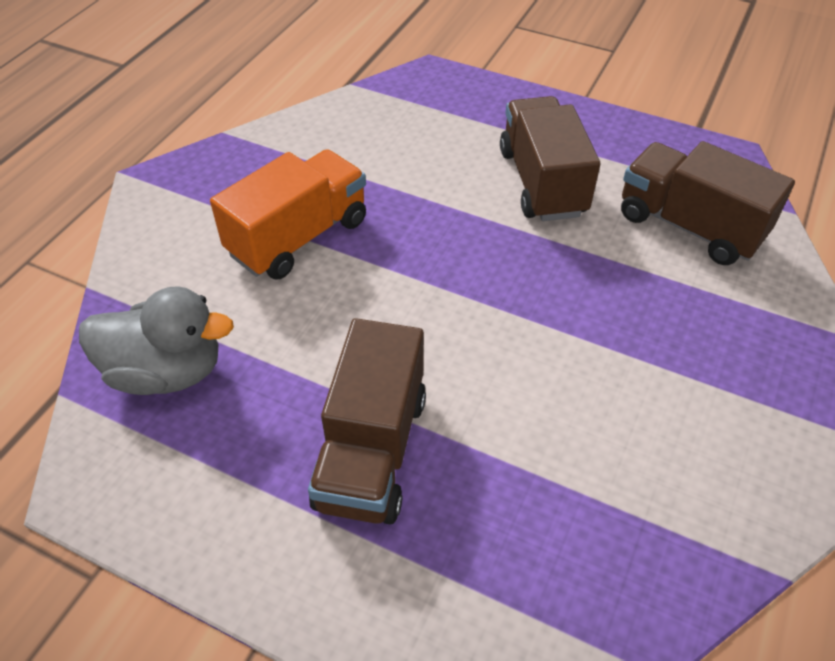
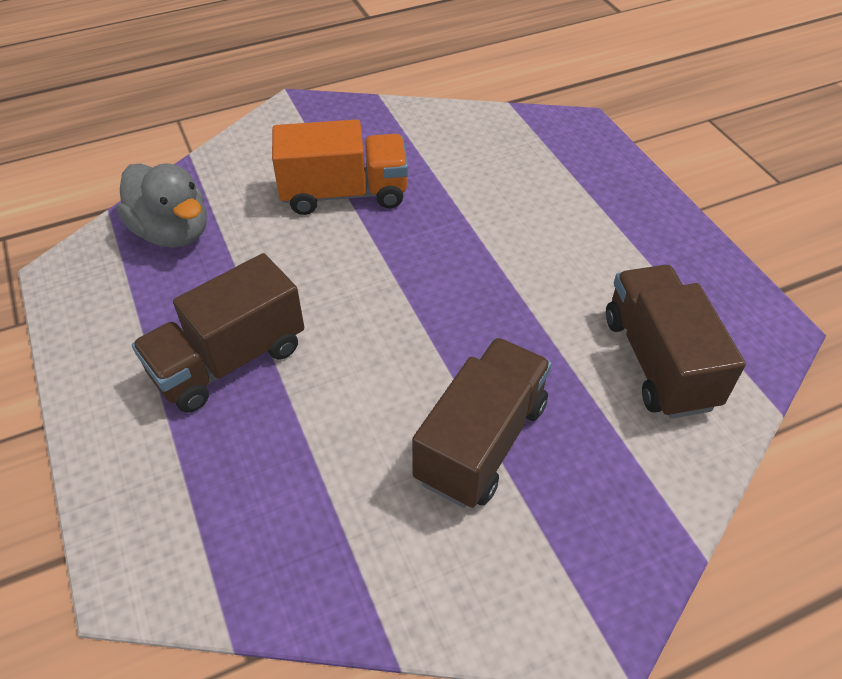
camera: 40 degrees right, 0 degrees up
brown truck [500,96,600,221] -> brown truck moved to [412,337,552,508]

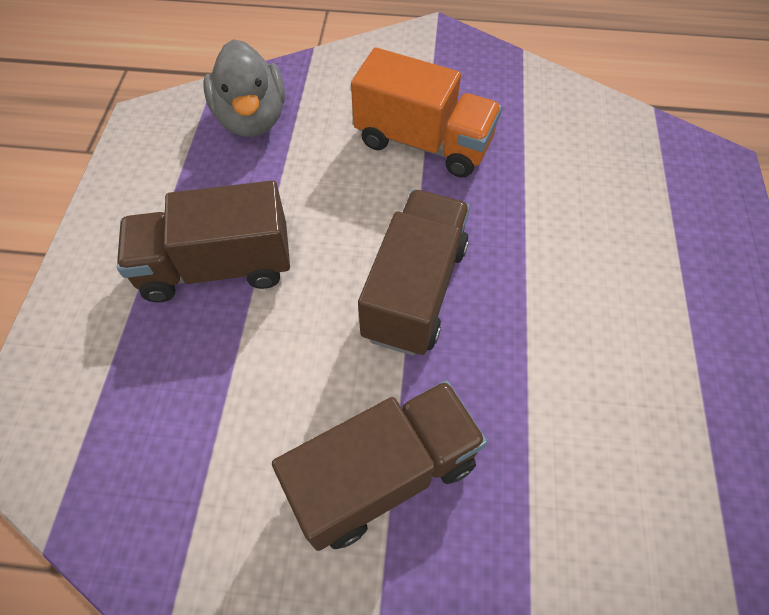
camera: 30 degrees right, 10 degrees up
brown truck [606,265,746,419] -> brown truck moved to [358,190,470,356]

